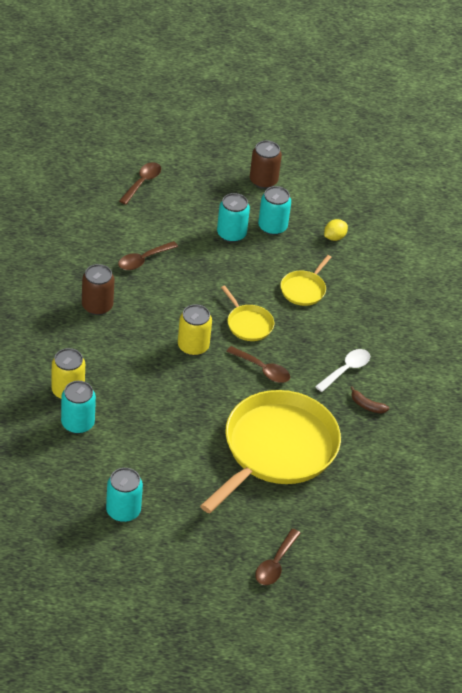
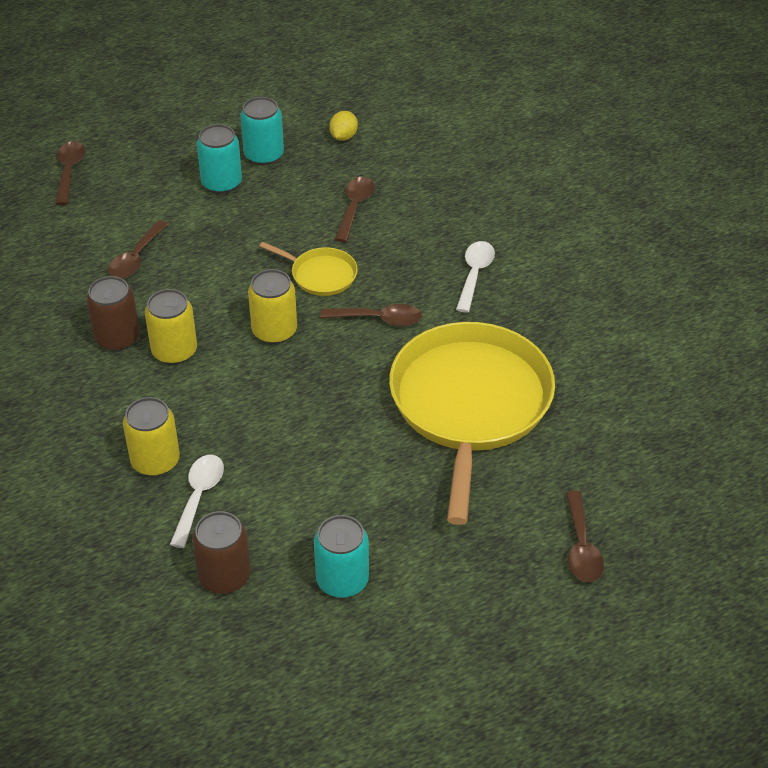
camera: 25 degrees left, 0 degrees up
turquoise can [61,381,96,434] -> white spoon [170,455,224,548]
brown can [250,141,282,189] -> brown can moved to [192,511,251,594]
yellow pan [280,255,331,306] -> brown spoon [335,177,375,242]
brown banana [350,386,389,414] -> none
none -> yellow can [145,289,197,365]

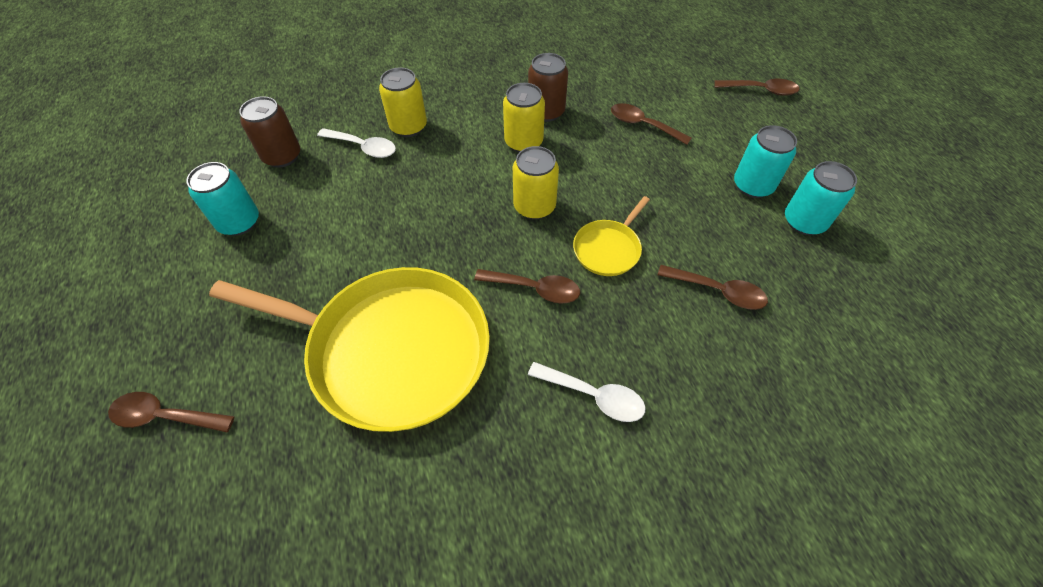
camera: 100 degrees right, 10 degrees up
brown spoon [320,304,422,326] -> brown spoon turned 90 degrees counterclockwise [474,269,580,304]
yellow lemon [329,111,358,141] -> none

